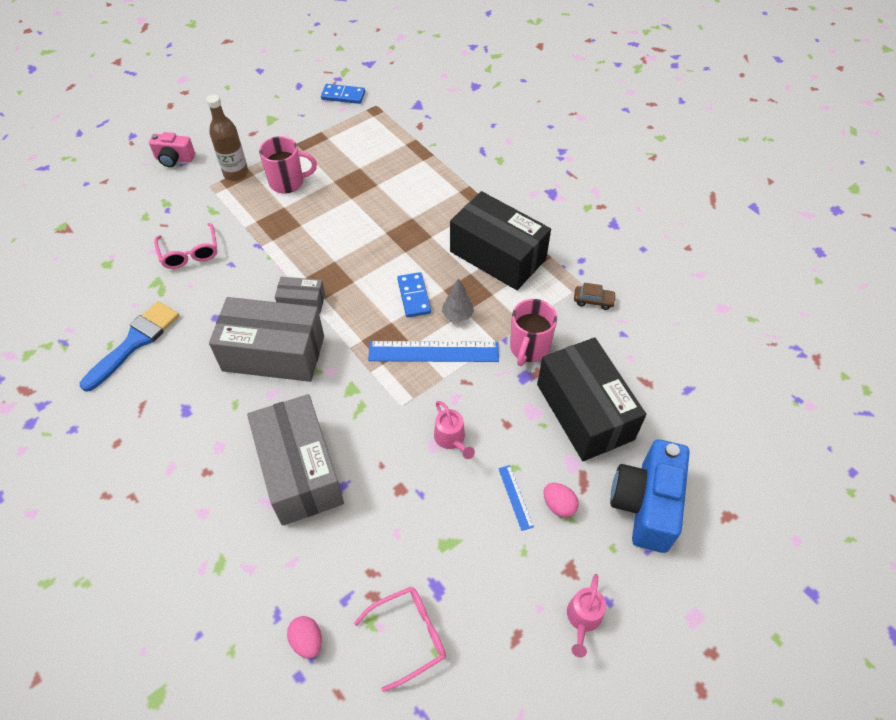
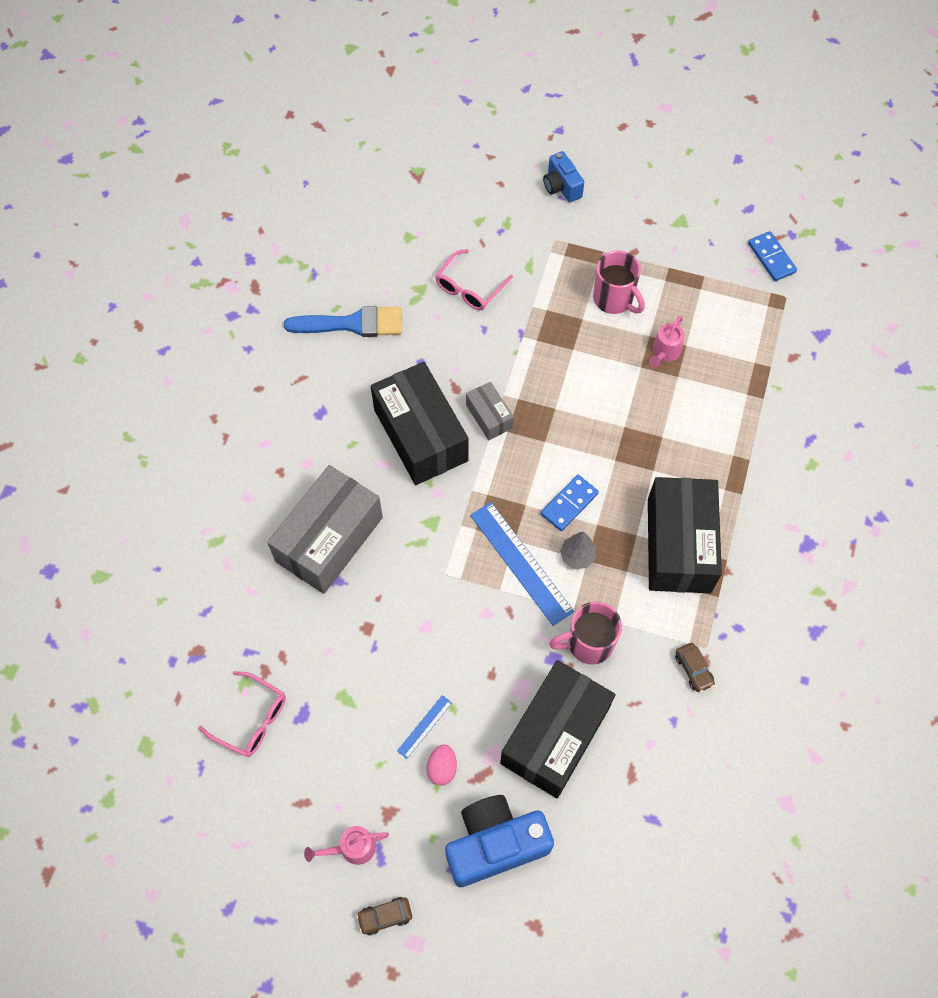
camera: 55 degrees right, 10 degrees up
pink camera [149,132,195,167] -> blue camera [543,151,584,202]
brown bottle [206,95,248,181] -> none
grey box [209,297,324,382] -> black box [371,362,468,485]
pink egg [287,616,322,658] -> none
pink watering can [434,401,475,459] -> pink watering can moved to [649,316,684,367]
none -> brown car [356,897,412,936]

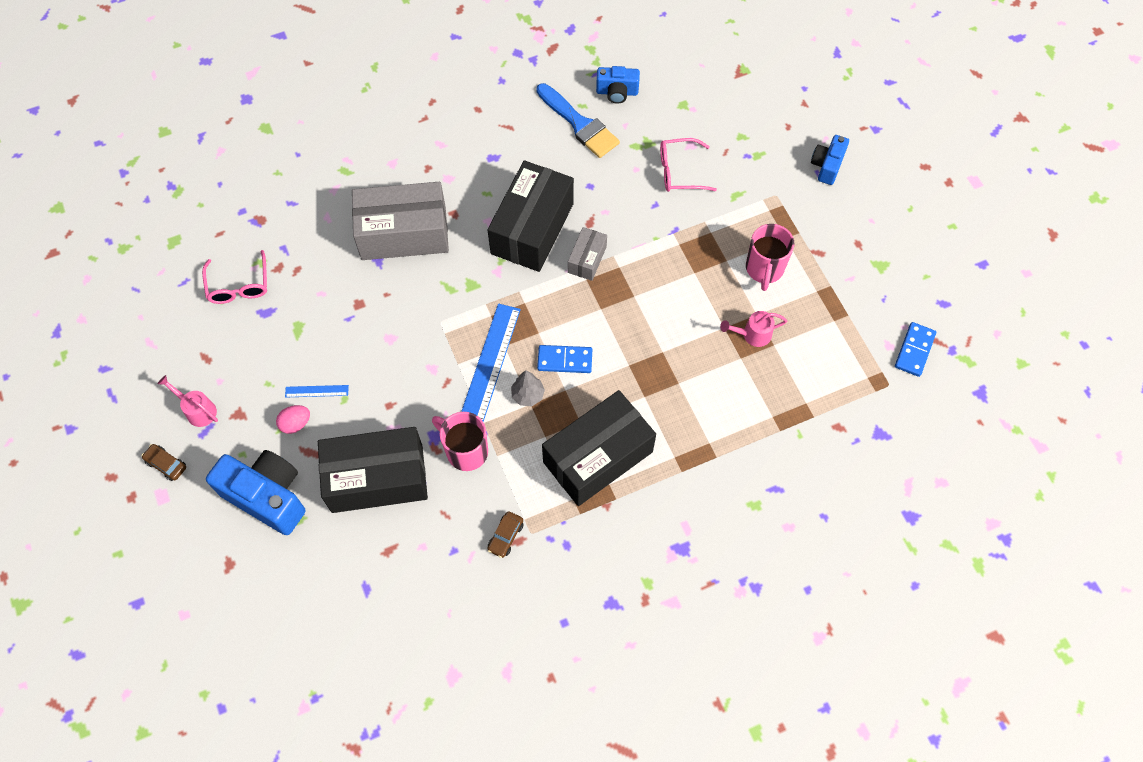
camera: 50 degrees right, 0 degrees up
none -> blue camera [596,66,640,104]

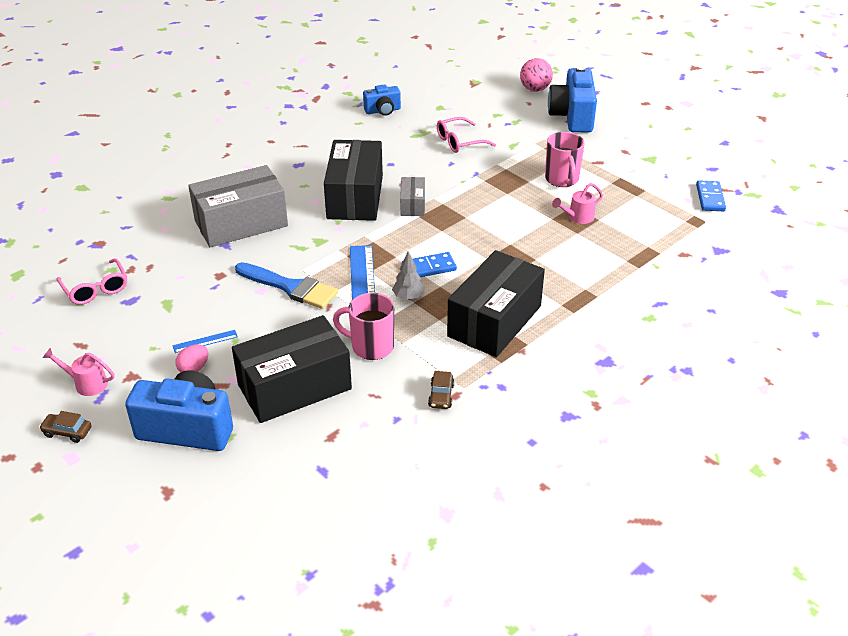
camera: 20 degrees left, 25 degrees down
blue brush [536,83,620,158] -> blue brush moved to [235,262,338,309]
blue camera [811,135,849,185] -> blue camera [548,66,597,133], size x1.78
none -> pink ball [520,58,553,92]

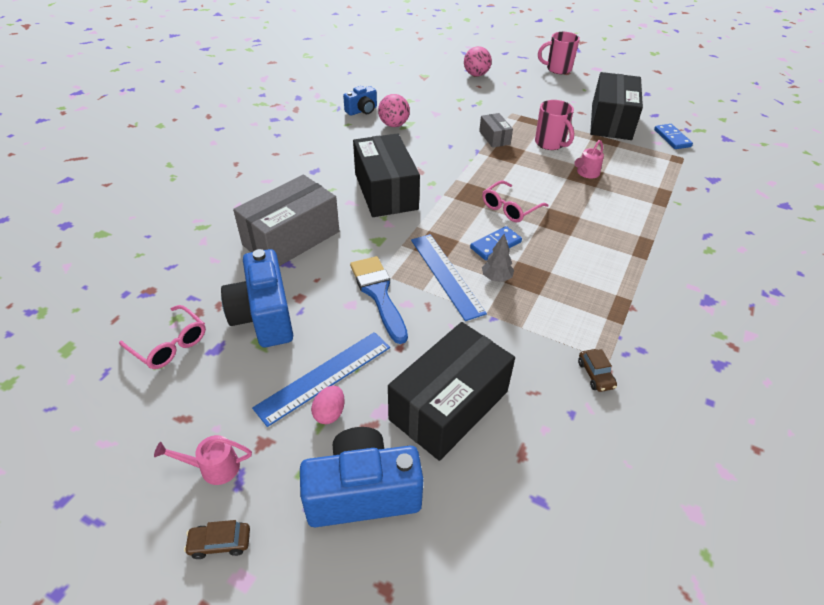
camera: 20 degrees left, 5 degrees up
blue ruler [173,330,238,353] -> blue ruler [252,332,390,427], size x2.10
blue brush [235,262,338,309] -> blue brush turned 120 degrees counterclockwise [350,256,408,344]
pink mug [333,293,394,360] -> pink mug moved to [538,32,580,74]
grey box [400,177,425,216] -> grey box moved to [479,113,513,148]
pink glasses [437,117,496,153] -> pink glasses moved to [482,181,549,222]
black box [447,250,545,357] -> black box moved to [590,72,643,140]
blue camera [548,66,597,133] -> blue camera moved to [221,249,293,347]
none -> pink ball [378,94,410,127]

